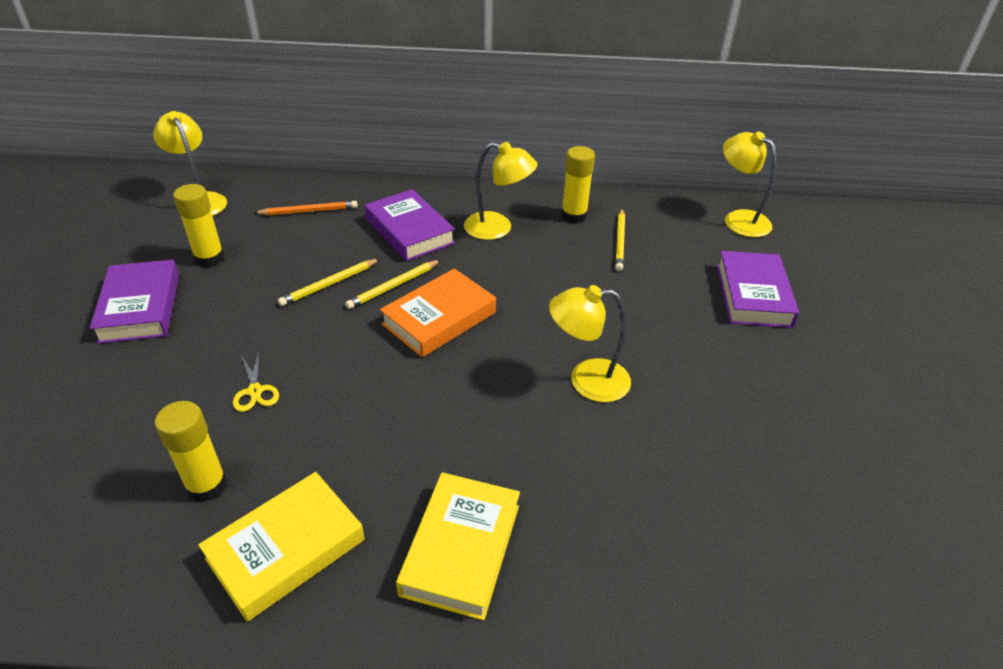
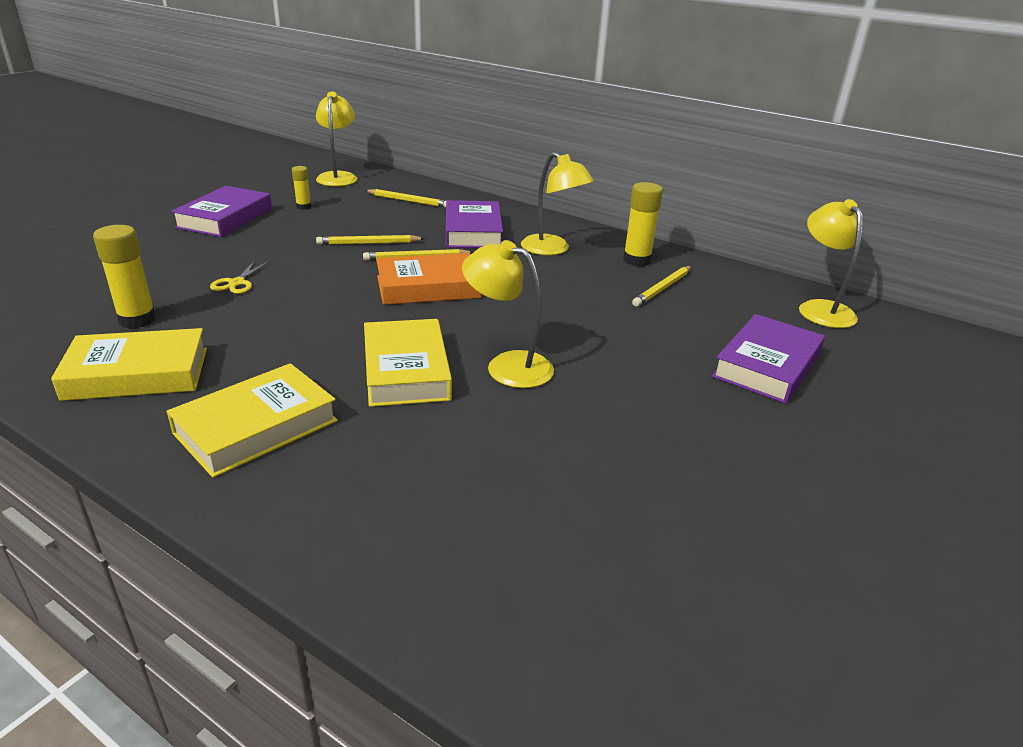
camera: 30 degrees right, 10 degrees down
yellow glue stick [173,184,224,267] -> yellow glue stick [292,166,311,210], size x0.58
orange pencil [254,201,358,215] -> yellow pencil [364,189,446,208]
none -> yellow book [364,319,452,407]

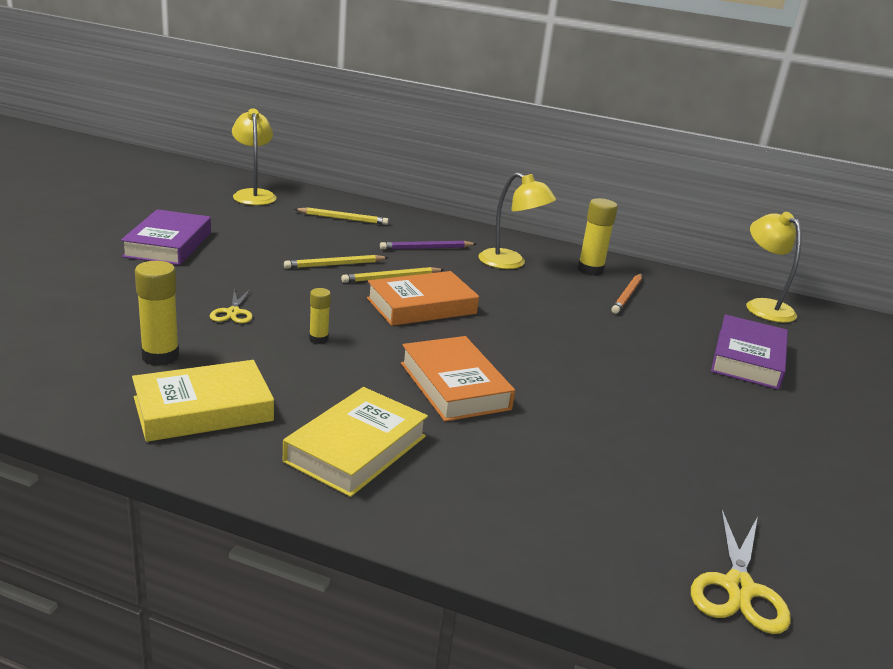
camera: 15 degrees left, 5 degrees down
yellow glue stick [292,166,311,210] -> yellow glue stick moved to [309,288,331,344]
yellow book [364,319,452,407] -> orange book [401,336,515,422]
purple book [446,200,503,248] -> purple pencil [380,241,476,250]
yellow lamp [462,240,554,388] -> none
yellow pencil [632,266,691,307] -> orange pencil [611,273,642,314]
none -> yellow scissors [691,508,791,634]

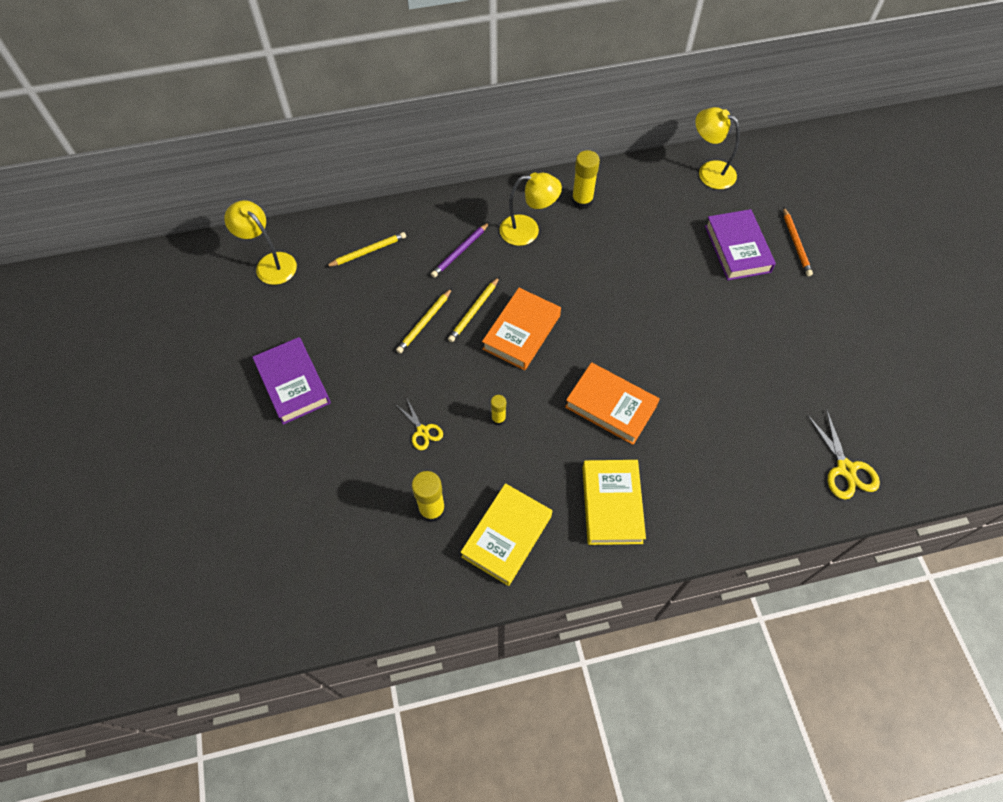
camera: 30 degrees left, 35 degrees up
orange pencil [611,273,642,314] -> orange pencil moved to [783,207,813,276]

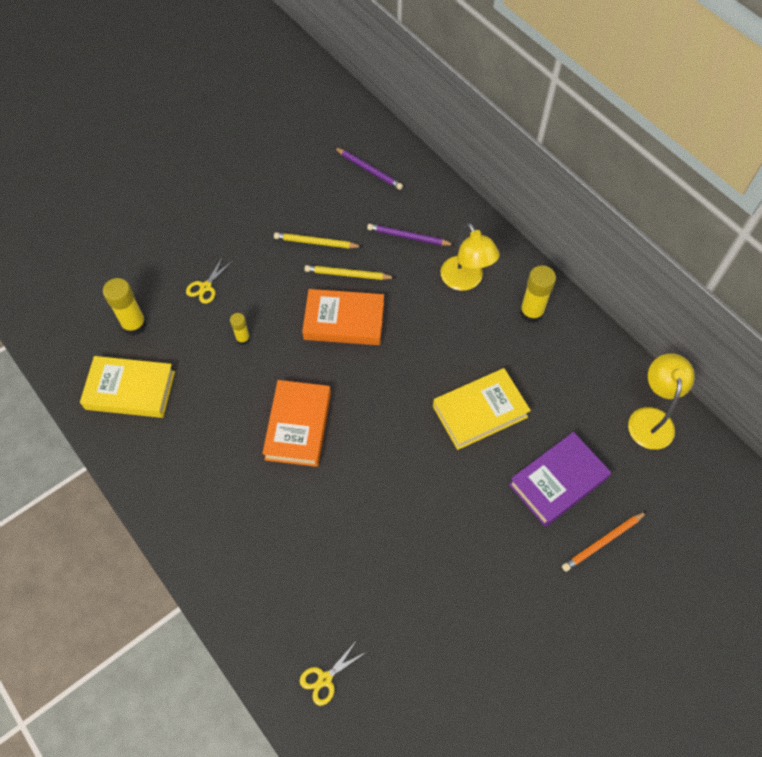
camera: 65 degrees right, 0 degrees up
yellow lamp [224,200,297,285] -> none
purple book [252,337,331,425] -> none
yellow pencil [325,232,406,267] -> purple pencil [334,147,403,190]
yellow book [583,460,646,545] -> yellow book moved to [433,368,531,450]
yellow scissors [807,409,880,500] -> yellow scissors [300,640,366,706], size x0.64

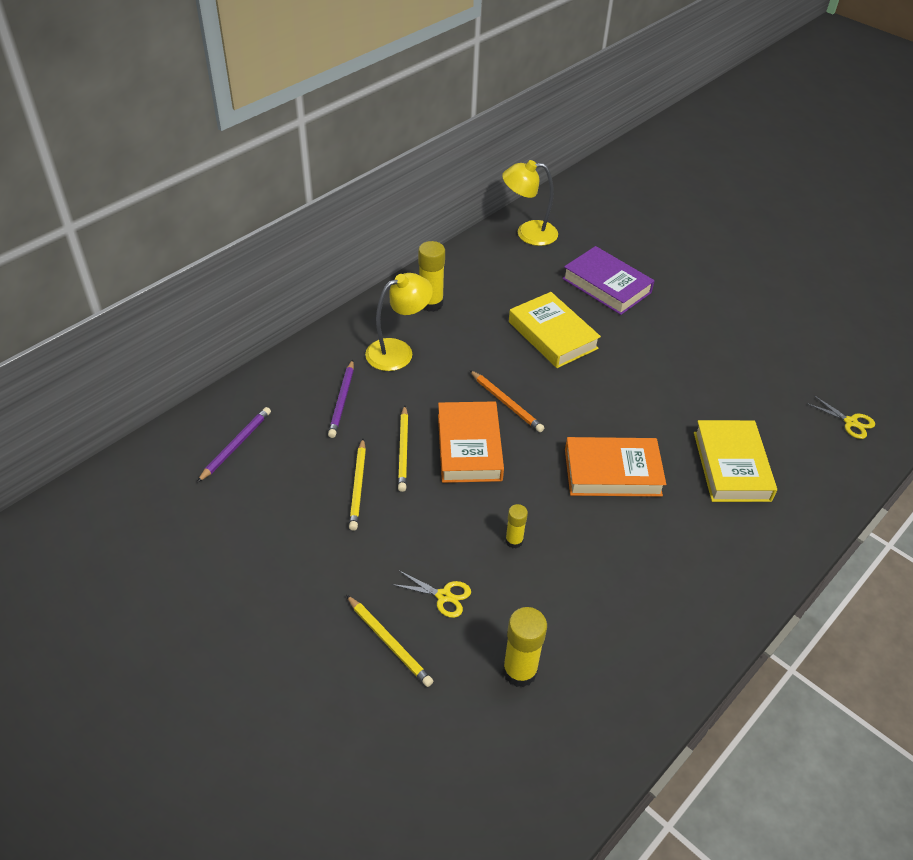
camera: 100 degrees left, 15 degrees down
yellow book [80,356,175,418] -> yellow book moved to [694,420,777,502]
orange pencil [562,511,647,572] -> orange pencil moved to [470,370,544,432]
none -> yellow pencil [346,595,433,687]

